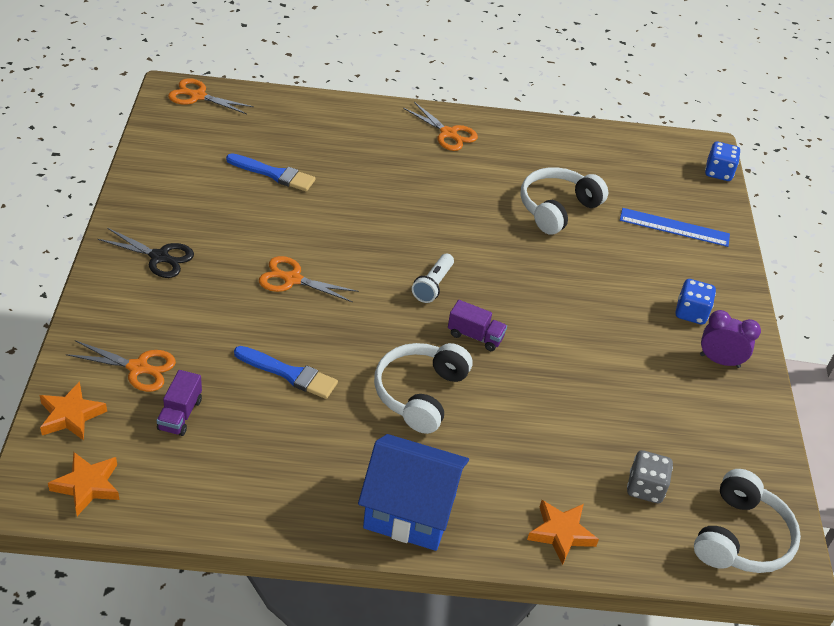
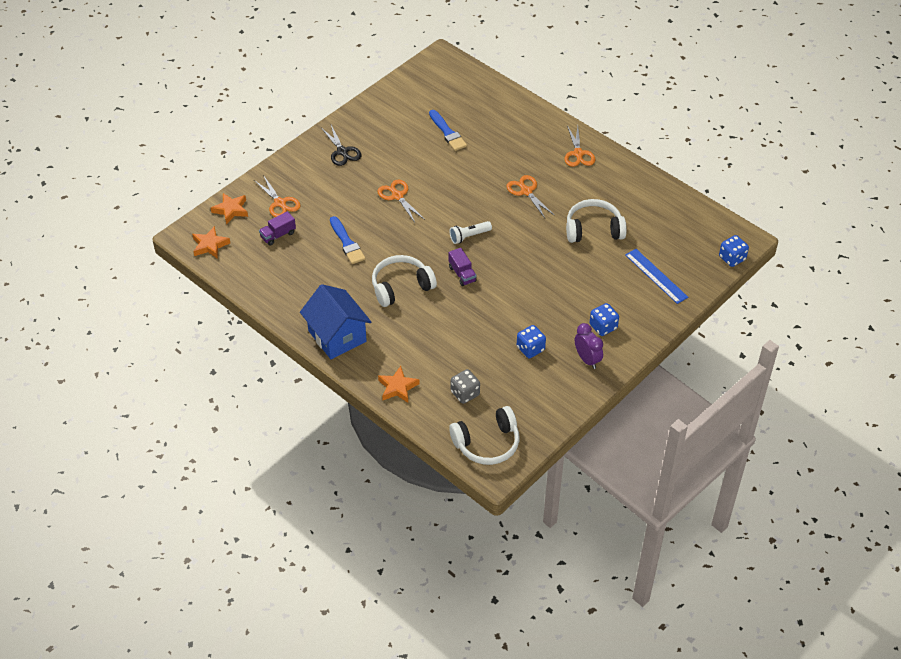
camera: 45 degrees right, 5 degrees up
orange scissors [168,78,254,114] -> orange scissors moved to [506,175,555,218]
none -> blue dice [517,325,546,358]

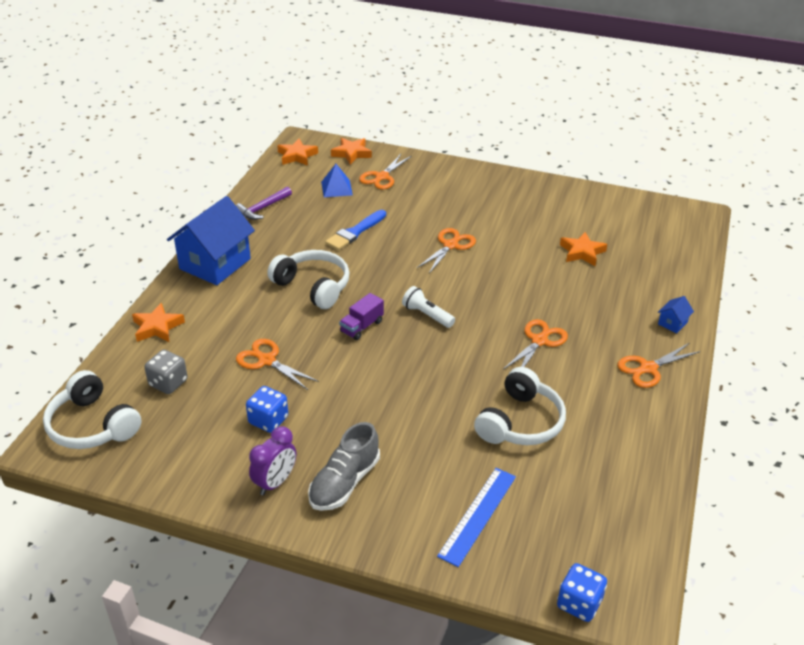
camera: 65 degrees right, 10 degrees down
purple truck [259,211,296,246] -> blue pyramid [321,164,353,197]
black scissors [321,125,361,166] -> none
blue brush [429,110,467,151] -> orange star [560,232,607,266]
white headphones [566,199,627,243] -> white headphones turned 60 degrees clockwise [474,367,566,445]
blue dice [589,303,619,336] -> grey shoe [308,422,380,511]
none -> purple hammer [236,187,292,220]
none -> orange scissors [236,339,319,390]
none -> blue house [658,296,694,334]

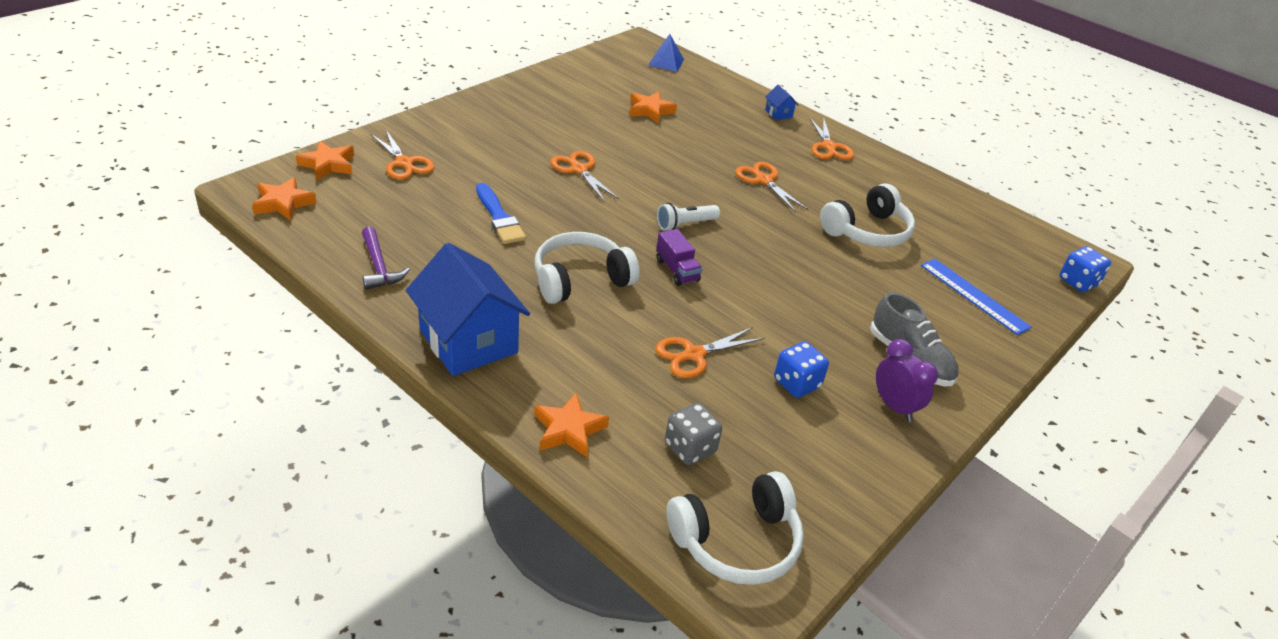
camera: 70 degrees left, 0 degrees up
blue pyramid [321,164,353,197] -> blue pyramid moved to [648,34,684,72]
white headphones [474,367,566,445] -> white headphones turned 90 degrees clockwise [820,183,915,247]

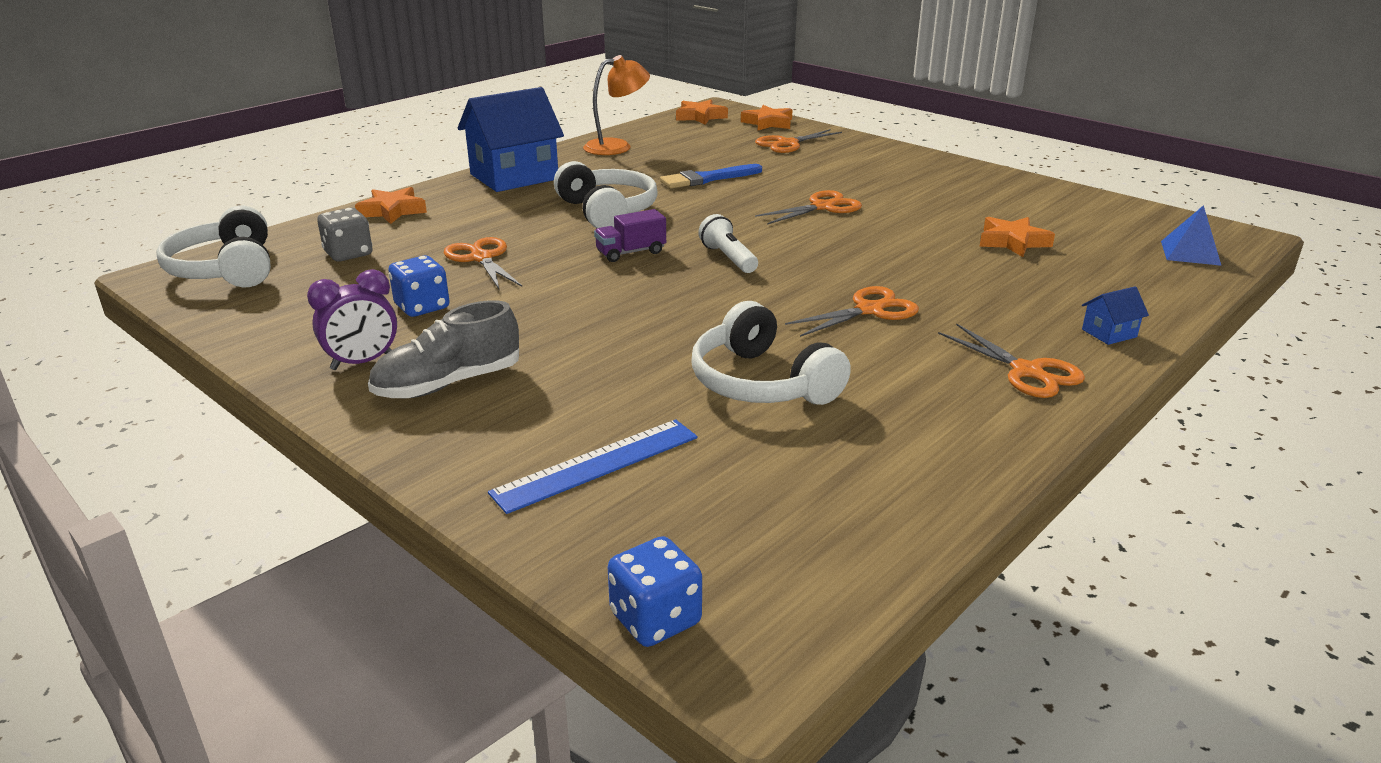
camera: 95 degrees right, 10 degrees down
purple hammer [362,226,410,290] -> orange lamp [583,55,650,155]
orange scissors [809,117,854,160] -> orange scissors turned 120 degrees counterclockwise [938,323,1085,398]

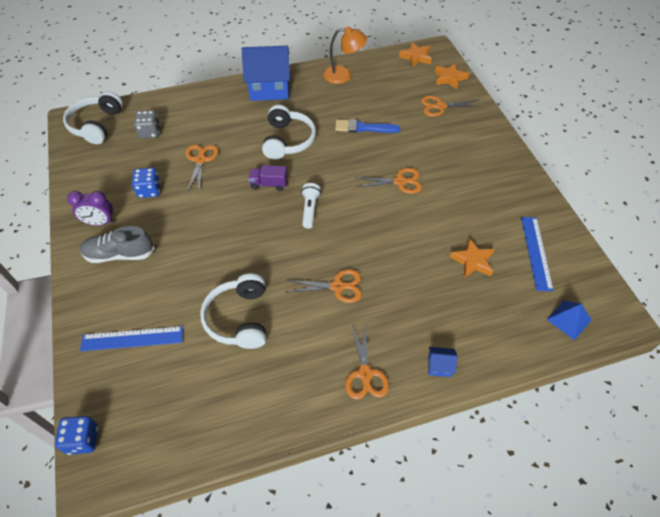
camera: 30 degrees right, 25 degrees up
orange star [355,187,427,224] -> none
none -> blue ruler [521,217,554,291]

